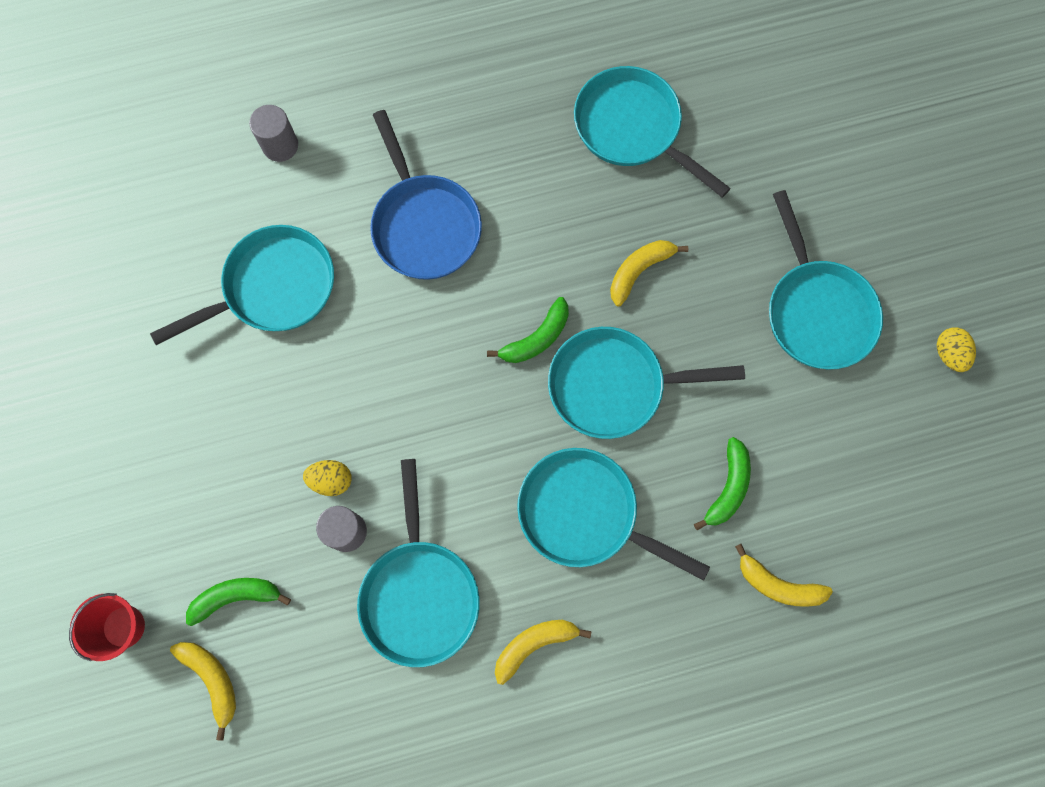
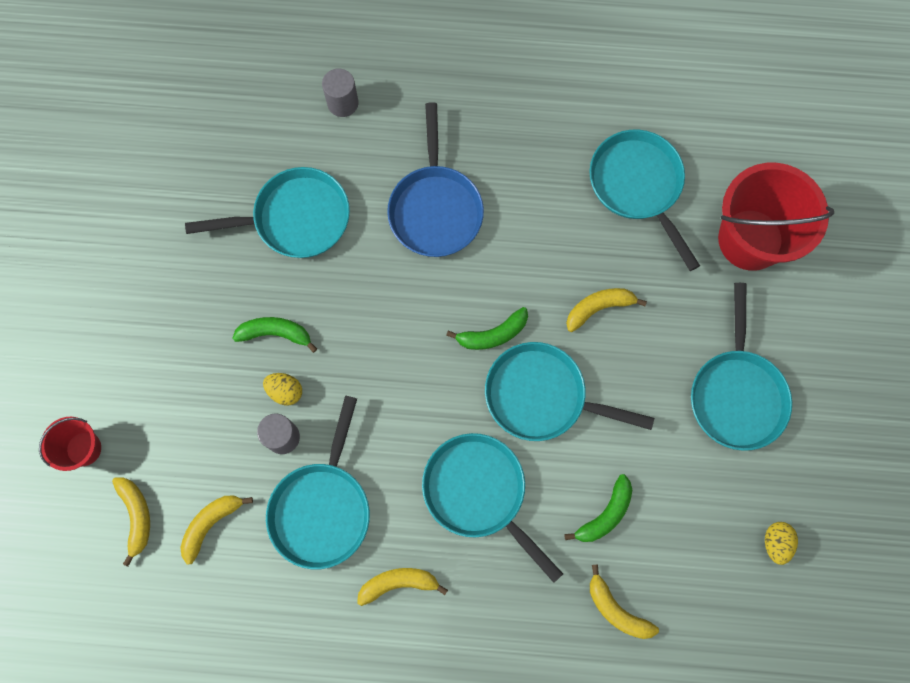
camera: 20 degrees right, 0 degrees up
green banana [186,578,291,626] -> green banana moved to [232,317,317,353]
yellow egg [937,328,976,372] -> yellow egg moved to [765,522,798,565]
none -> yellow banana [180,496,253,565]
none -> red bucket [718,163,834,271]

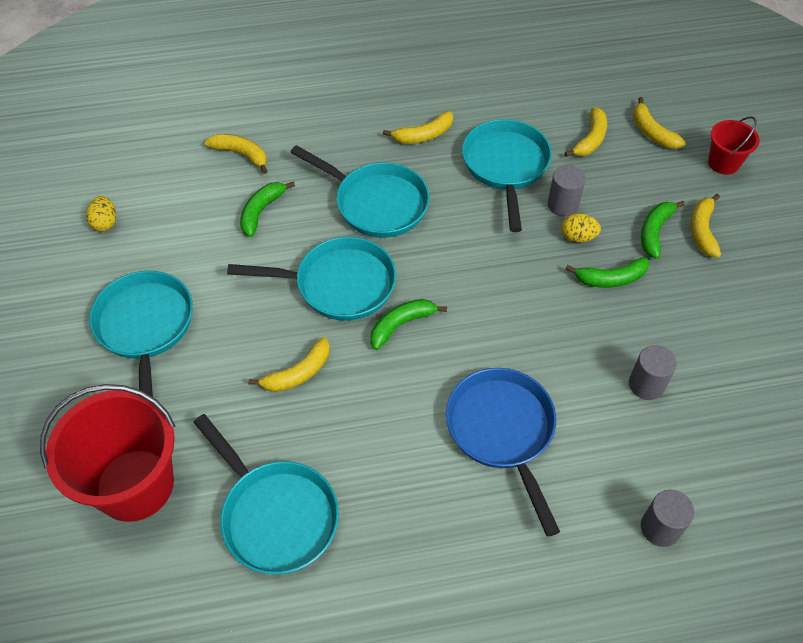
camera: 165 degrees right, 20 degrees down
turquoise pan [185,167,350,258] -> grey cylinder [629,345,677,400]
none -> green banana [641,201,685,259]
none -> yellow banana [691,194,721,258]

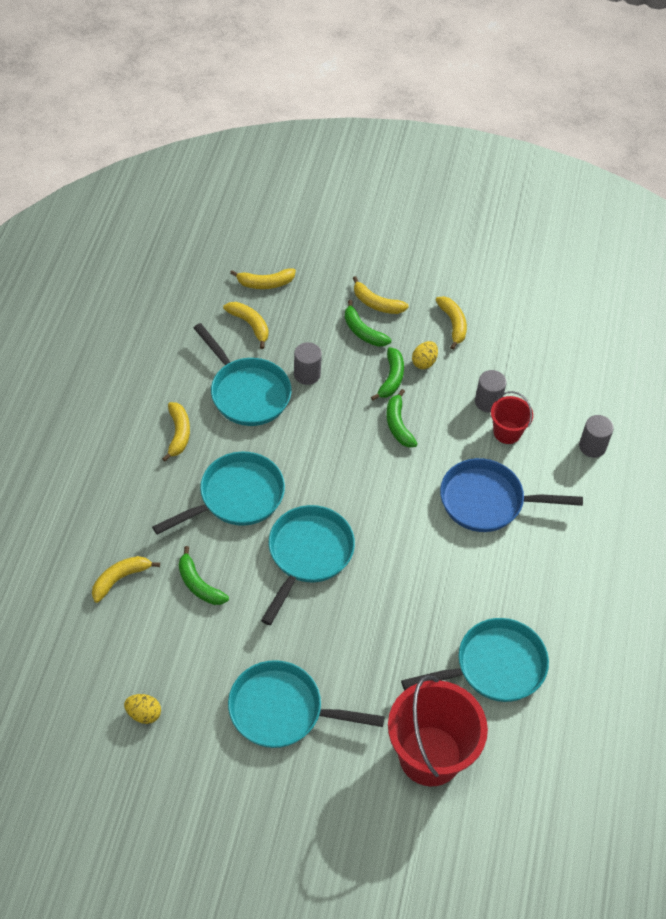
camera: 70 degrees left, 0 degrees up
yellow banana [248,337,330,392] -> yellow banana moved to [435,296,467,349]
green banana [370,299,447,350] -> green banana moved to [386,389,418,447]
turquoise pan [462,119,552,232] -> turquoise pan turned 150 degrees counterclockwise [194,323,292,426]
yellow egg [561,213,601,243] -> yellow egg moved to [412,341,438,369]
red bucket [708,116,760,175] -> red bucket moved to [491,391,533,444]

